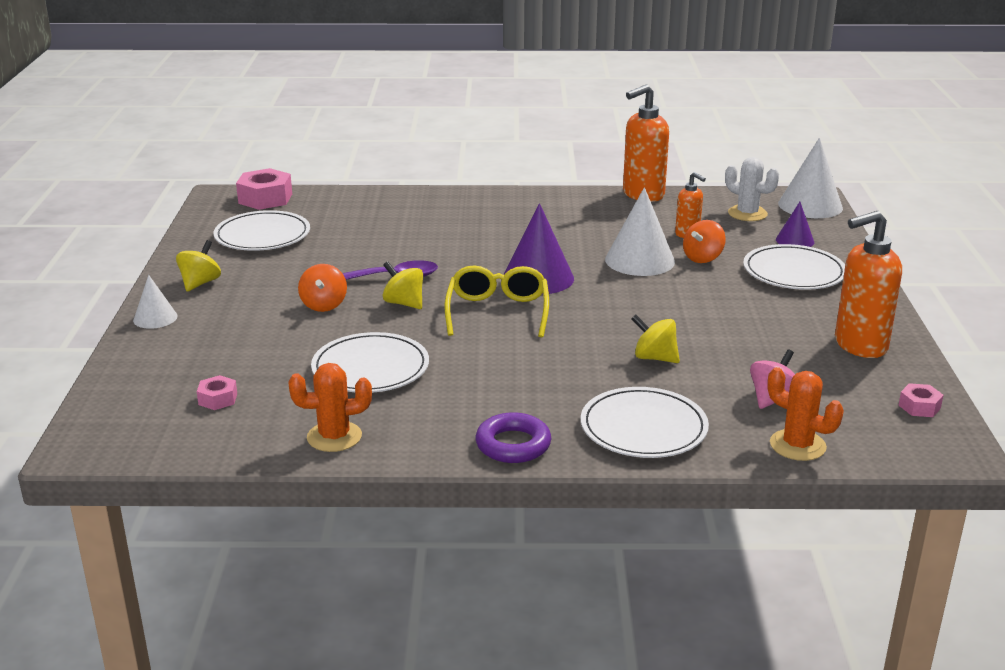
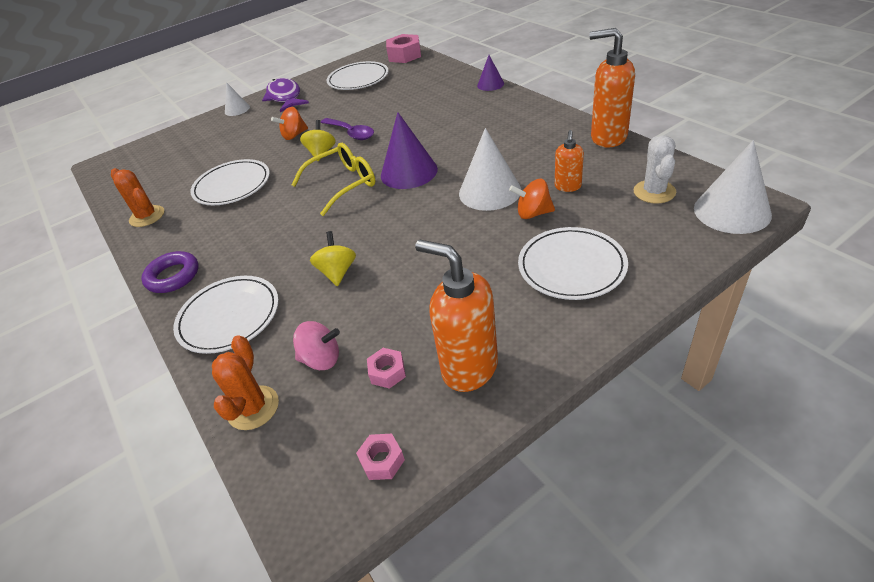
camera: 60 degrees right, 15 degrees up
yellow spinning top [176,240,221,292] -> purple fish [262,78,309,112]
pink nut [197,375,237,410] -> pink nut moved to [367,348,406,389]
purple cone [776,202,814,247] -> purple cone moved to [477,55,504,91]

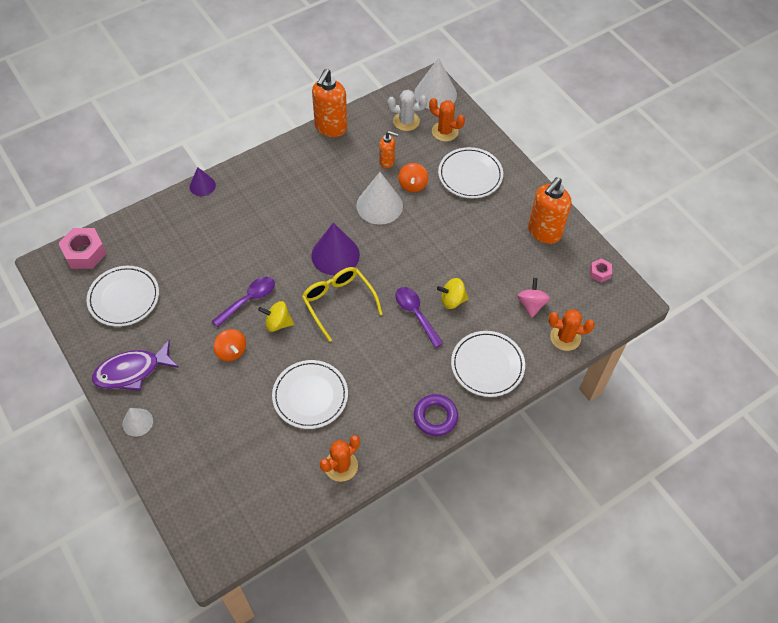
camera: 95 degrees left, 15 degrees up
pink nut [367,348,406,389] -> none
none -> purple spoon [395,287,444,348]
none -> orange cactus [429,98,465,142]

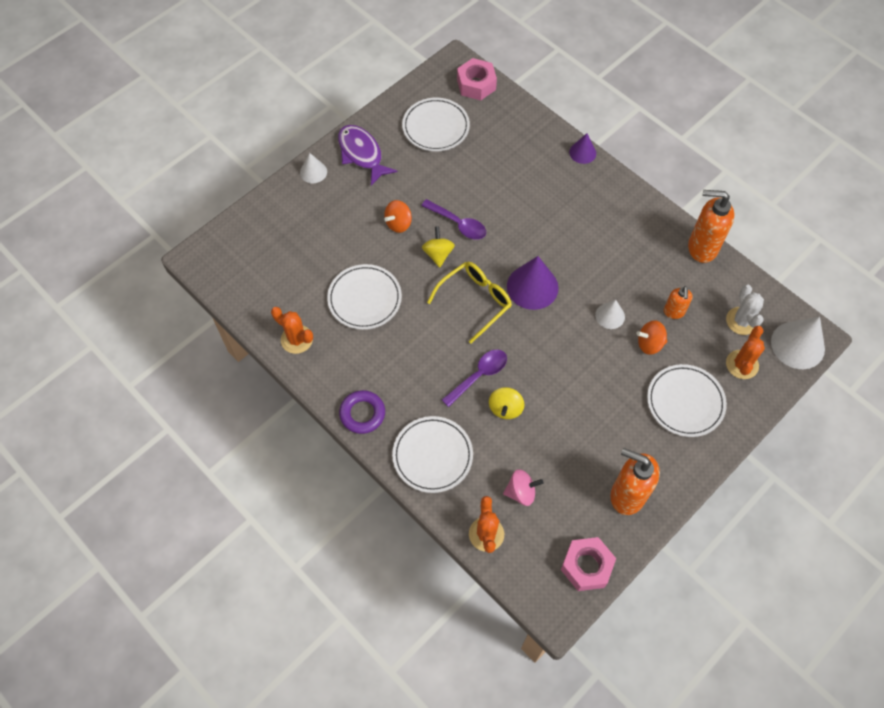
camera: 80 degrees right, 5 degrees up
white cone [356,172,403,225] -> white cone [595,300,625,329], size x0.56
yellow spinning top [437,278,469,309] -> yellow spinning top turned 150 degrees counterclockwise [489,387,524,419]
pink nut [590,258,612,283] -> pink nut [561,537,616,591], size x1.88

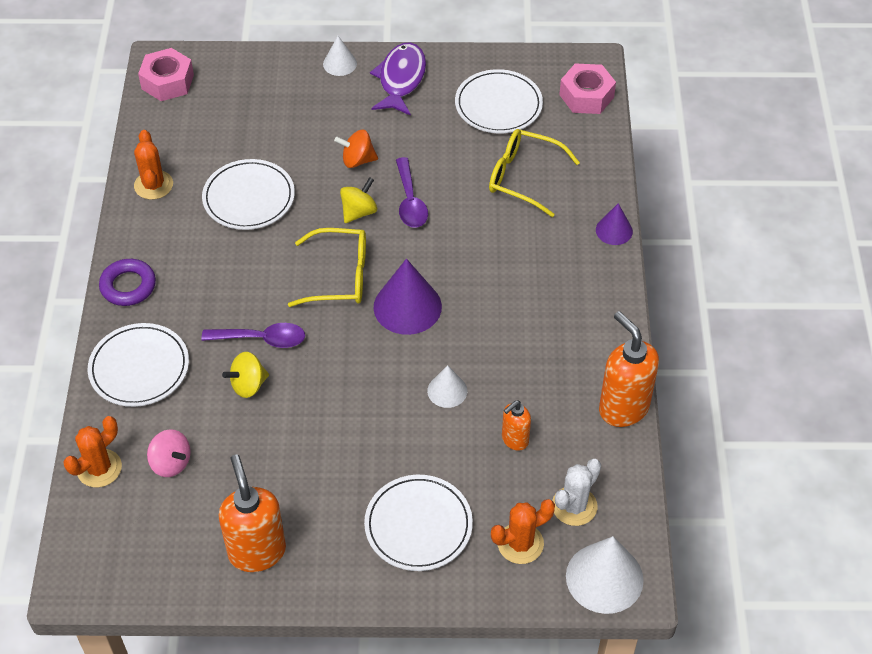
camera: 45 degrees right, 10 degrees down
pink nut [561,537,616,591] -> pink nut moved to [138,48,194,101]
orange spinning top [636,320,668,355] -> none
none -> yellow glasses [489,129,580,217]

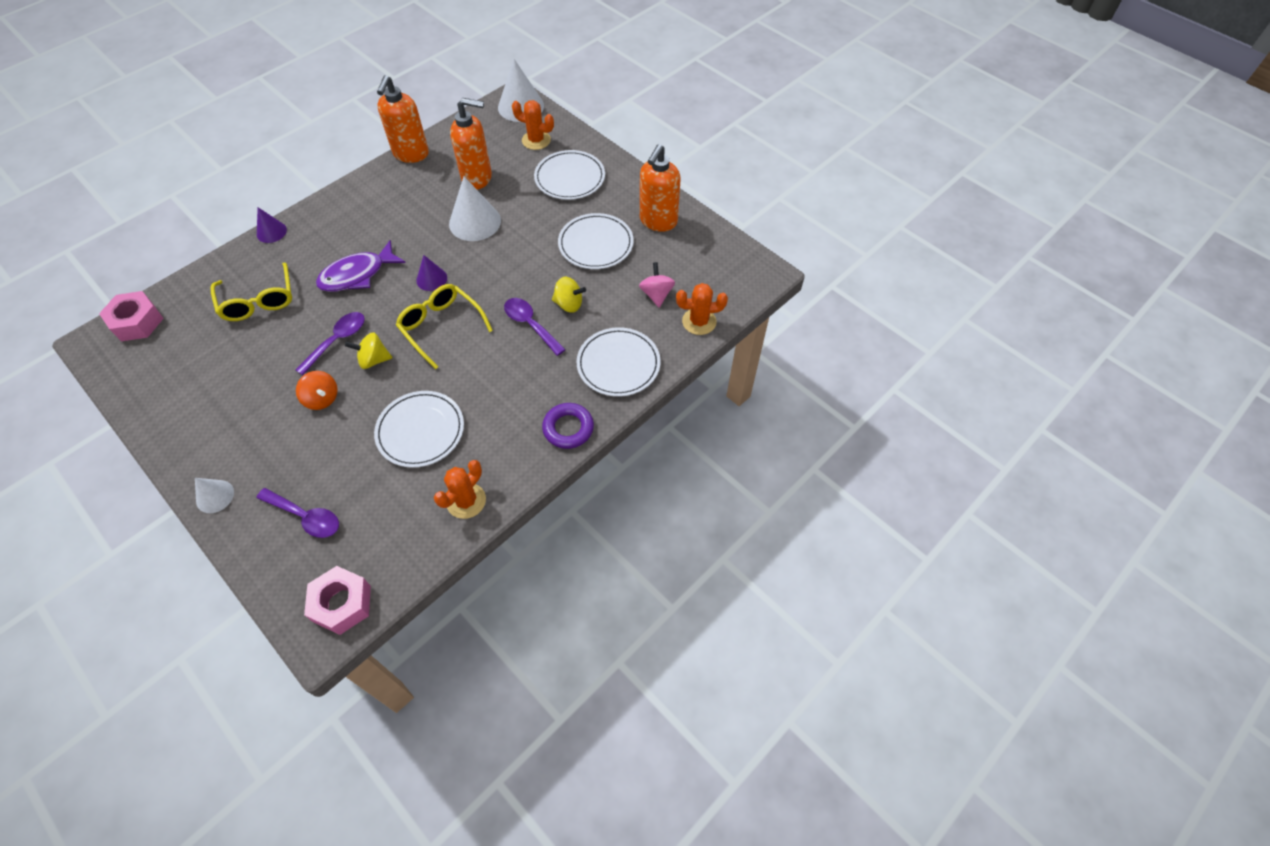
camera: 135 degrees left, 5 degrees up
purple fish [370,42,426,116] -> purple fish moved to [316,240,406,292]
purple cone [374,259,442,335] -> purple cone [416,255,447,291], size x0.56
white cone [427,365,467,408] -> white cone [449,176,501,241], size x1.77
white plate [455,69,543,133] -> white plate moved to [558,213,634,269]
orange soap dispenser [502,400,531,451] -> orange soap dispenser [450,98,492,190], size x1.84
white cactus [552,459,601,526] -> none
none -> purple spoon [256,488,339,538]

